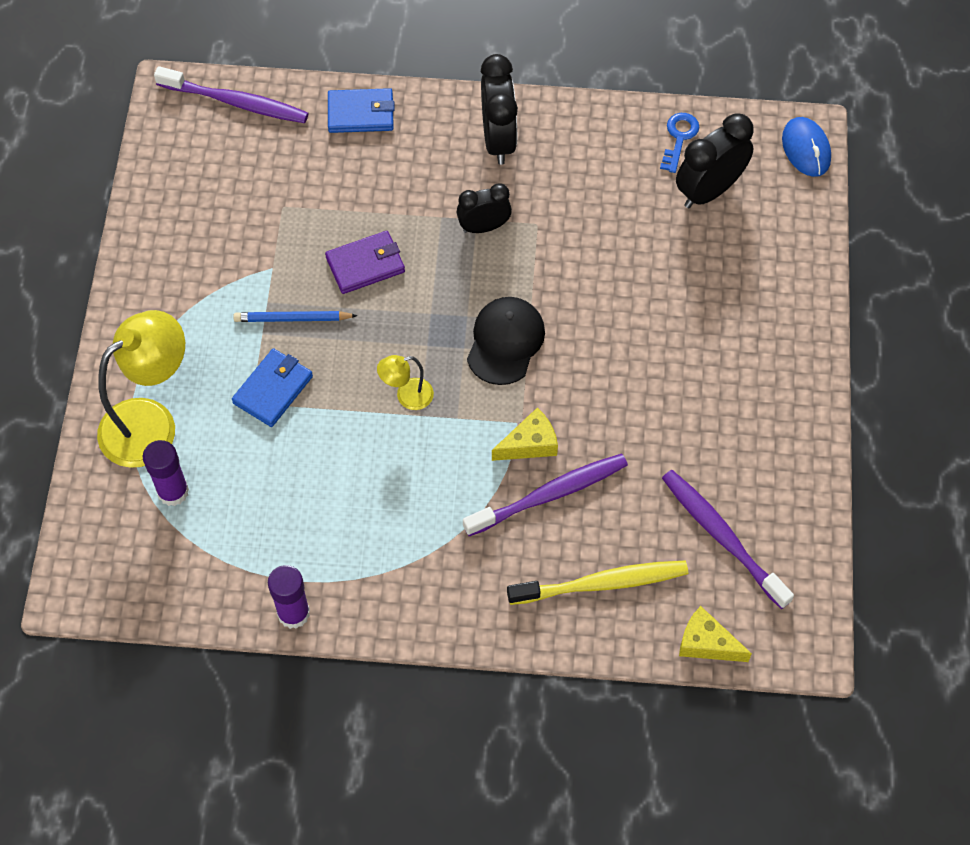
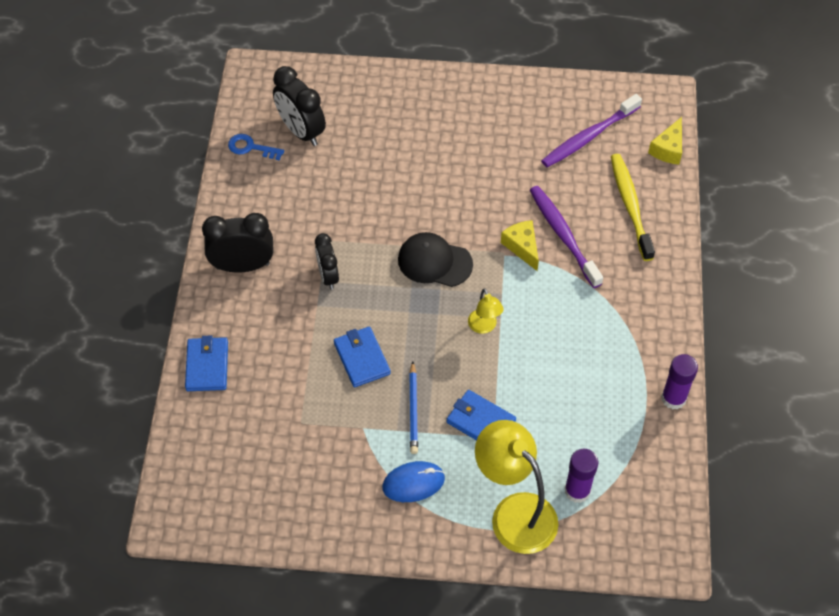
camera: 90 degrees left, 5 degrees down
purple toothbrush [154,66,308,123] -> none
purple wallet [325,231,405,294] -> blue wallet [334,327,391,387]
blue mouse [782,117,831,177] -> blue mouse moved to [382,461,445,502]

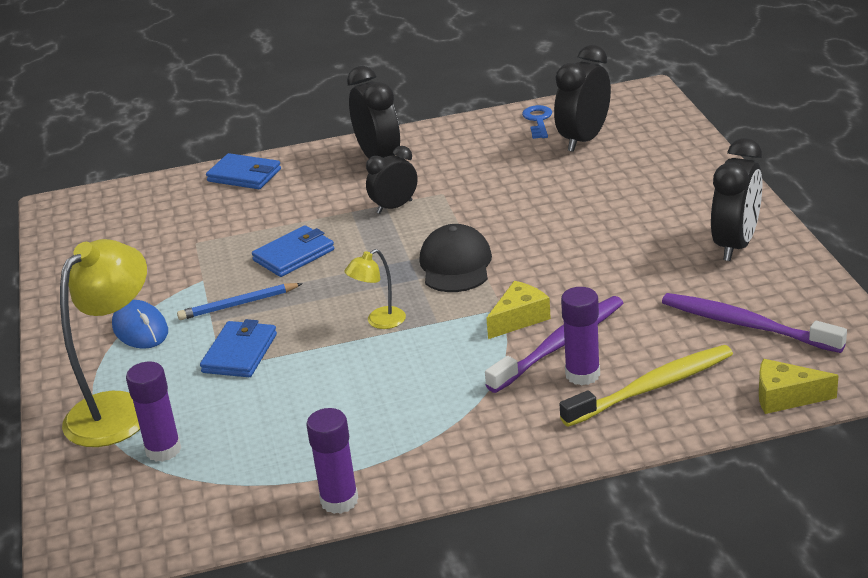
camera: 75 degrees right, 25 degrees down
blue wallet [185,335,228,391] -> blue wallet turned 45 degrees clockwise [206,153,281,189]
none -> purple glue stick [561,287,600,386]
none -> black clock [711,138,762,261]

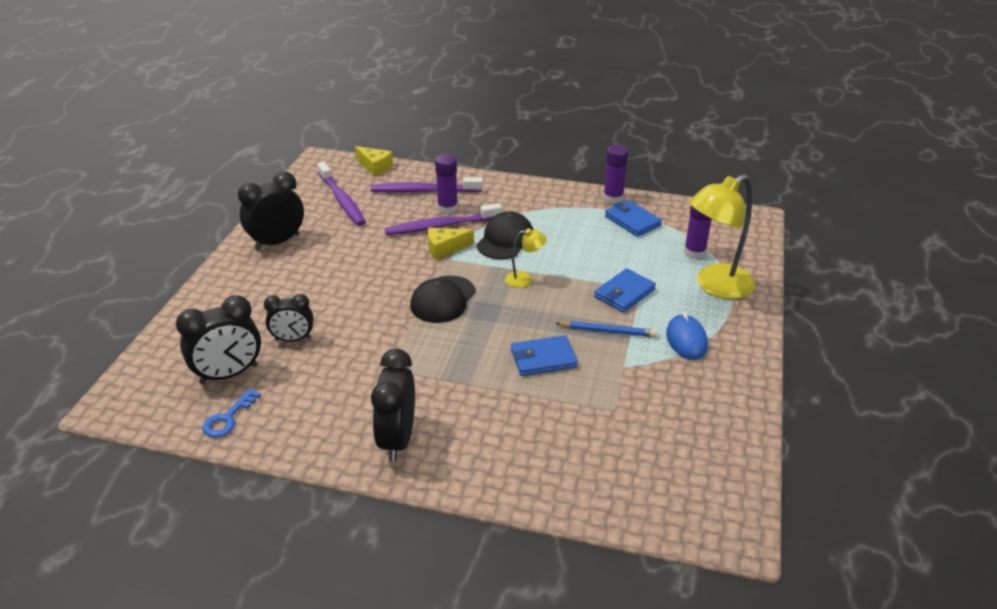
camera: 155 degrees left, 5 degrees up
blue wallet [206,153,281,189] -> blue wallet moved to [605,200,662,237]
black clock [366,146,418,214] -> black clock moved to [264,294,313,342]
yellow toothbrush [560,345,733,427] -> purple toothbrush [371,177,483,192]
none -> black cap [476,211,534,259]

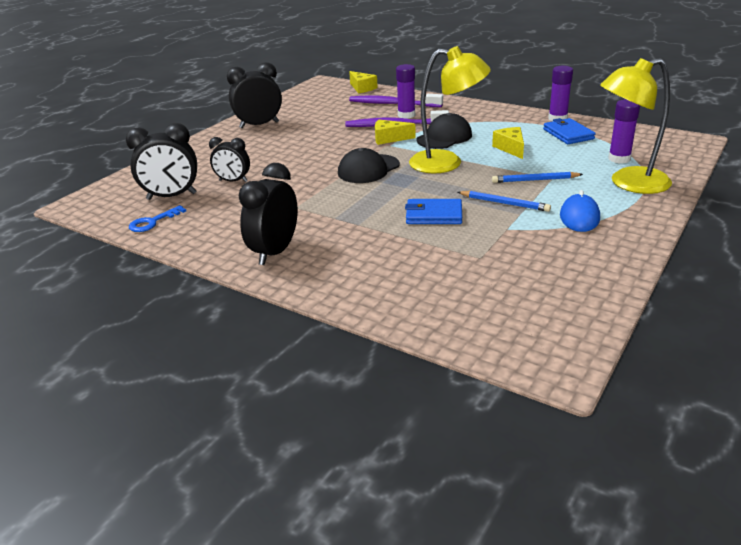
camera: 20 degrees right, 5 degrees down
purple toothbrush [317,162,366,226] -> none
yellow lamp [505,229,547,288] -> yellow lamp [409,46,491,173], size x2.10
blue wallet [594,268,656,313] -> blue pencil [492,172,583,183]
none -> yellow cheese [492,127,524,159]

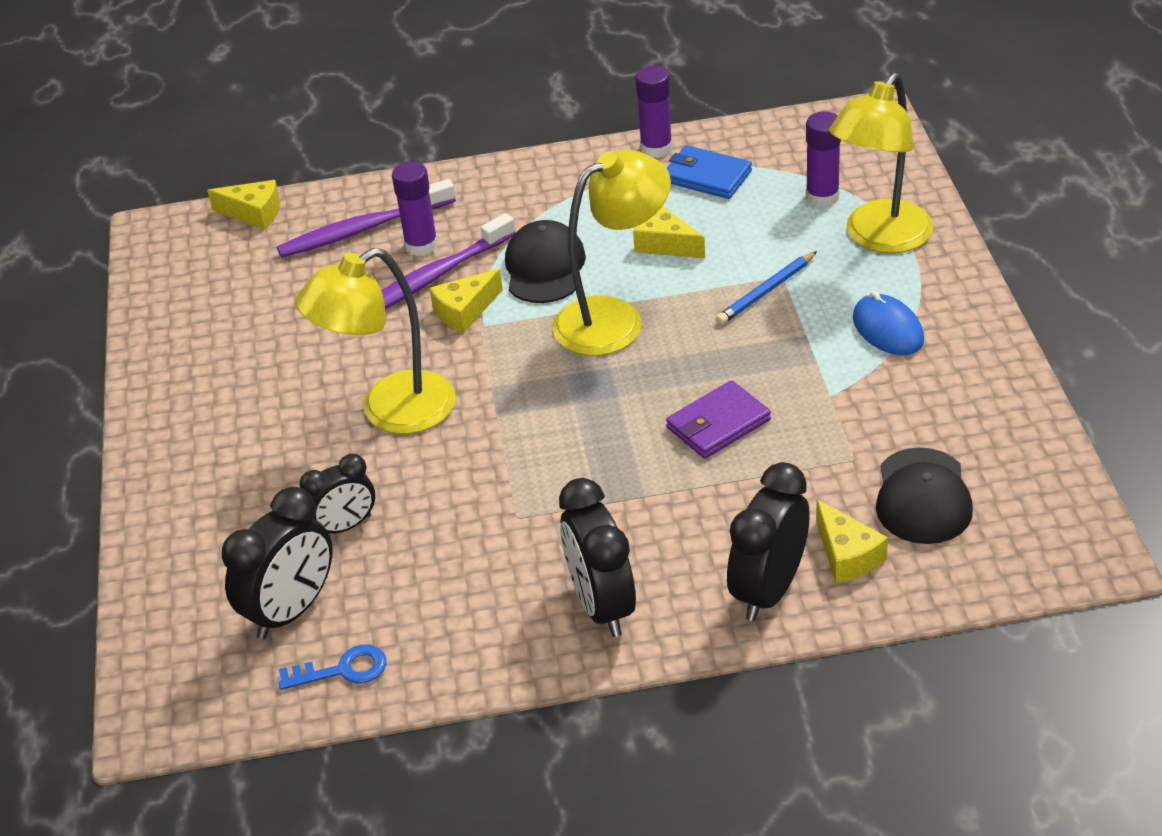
camera: 40 degrees left, 10 degrees up
blue key [129,205,186,232] -> blue key turned 105 degrees counterclockwise [278,644,386,690]
black clock [227,62,282,128] -> black clock moved to [727,462,810,621]
black cap [338,148,400,183] -> black cap moved to [876,447,973,544]
blue wallet [405,199,462,224] -> purple wallet [666,380,771,459]
blue pencil [458,191,551,212] -> none
none -> yellow lamp [295,248,456,434]
none -> yellow cheese [816,499,888,583]

